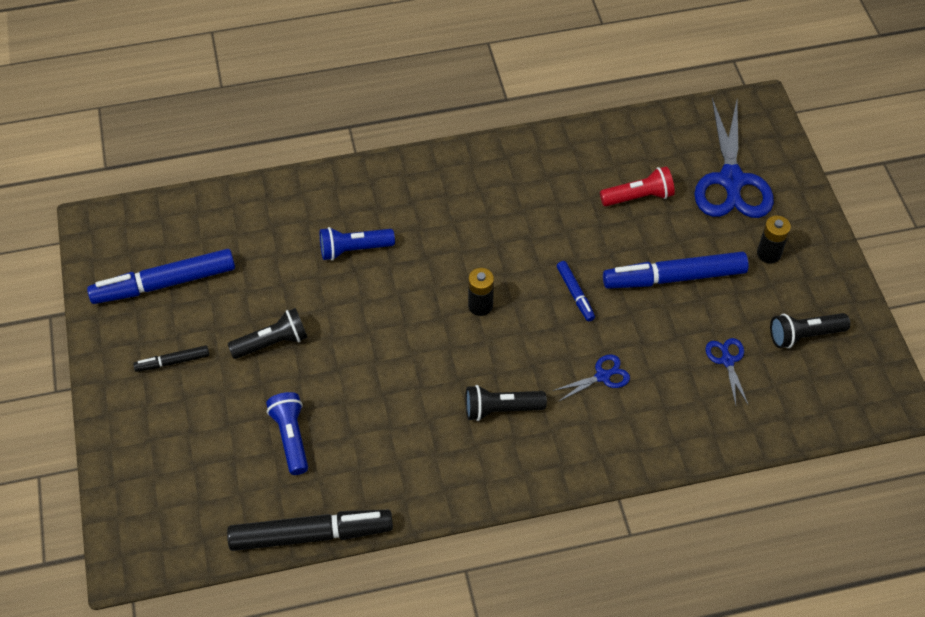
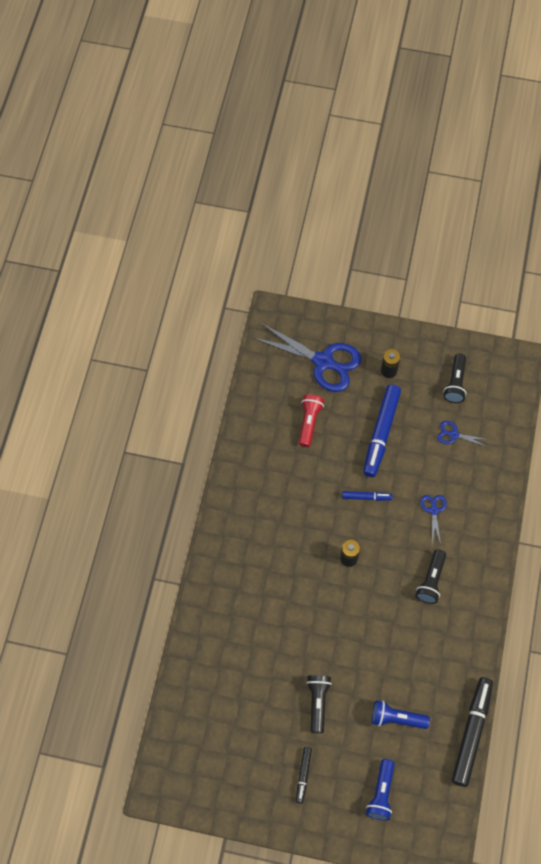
camera: 65 degrees left, 10 degrees up
blue marker [87,249,235,304] -> none
blue flashlight [320,227,395,261] -> blue flashlight moved to [366,759,394,821]

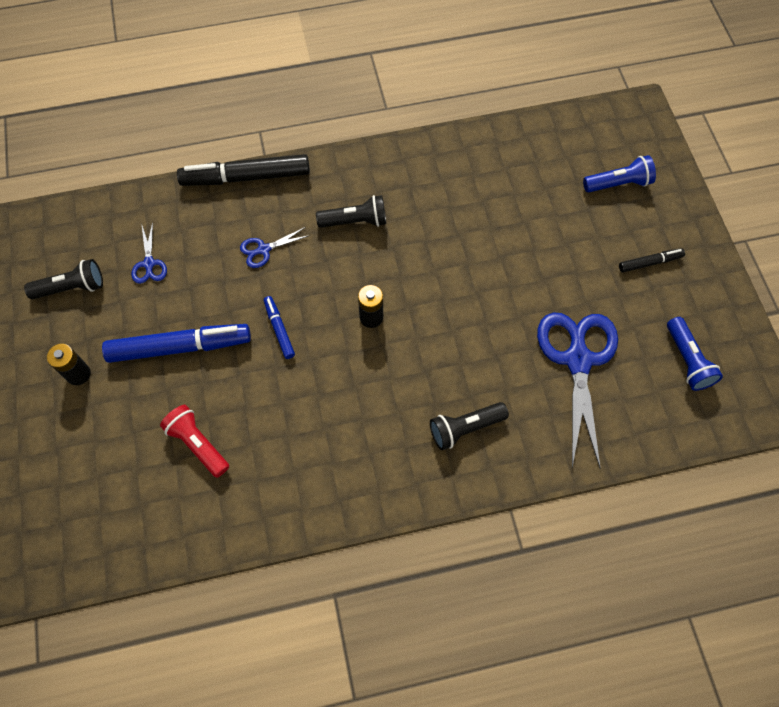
camera: 115 degrees left, 0 degrees up
blue scissors [253,323,361,392] -> blue scissors moved to [537,313,618,469]
red flashlight [299,394,324,447] -> red flashlight turned 60 degrees clockwise [160,405,229,478]
black flashlight [306,675,332,733] -> black flashlight moved to [430,402,509,450]
blue flashlight [372,700,430,729] -> blue flashlight moved to [667,317,723,391]
black marker [452,677,493,787] -> black marker moved to [177,154,310,186]

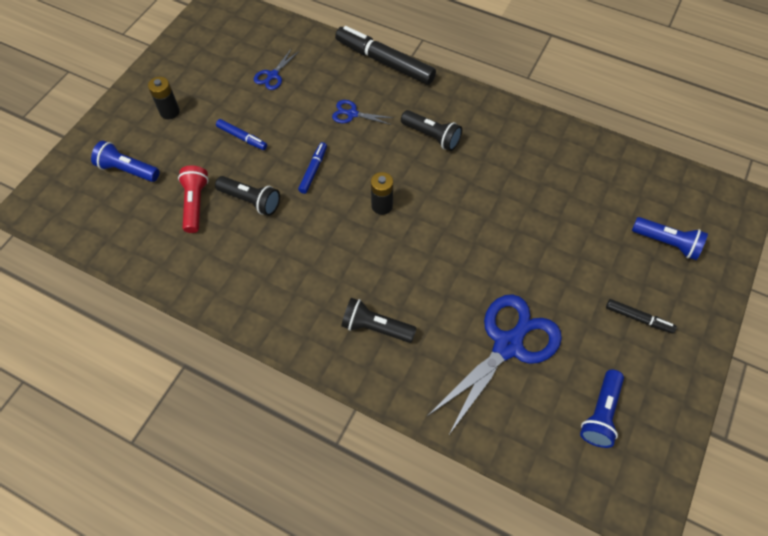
camera: 40 degrees right, 5 degrees down
black flashlight [24,259,103,299] -> black flashlight moved to [215,176,280,216]
blue marker [102,324,251,363] -> blue marker [216,119,267,150], size x0.49
none -> blue flashlight [91,141,159,182]

